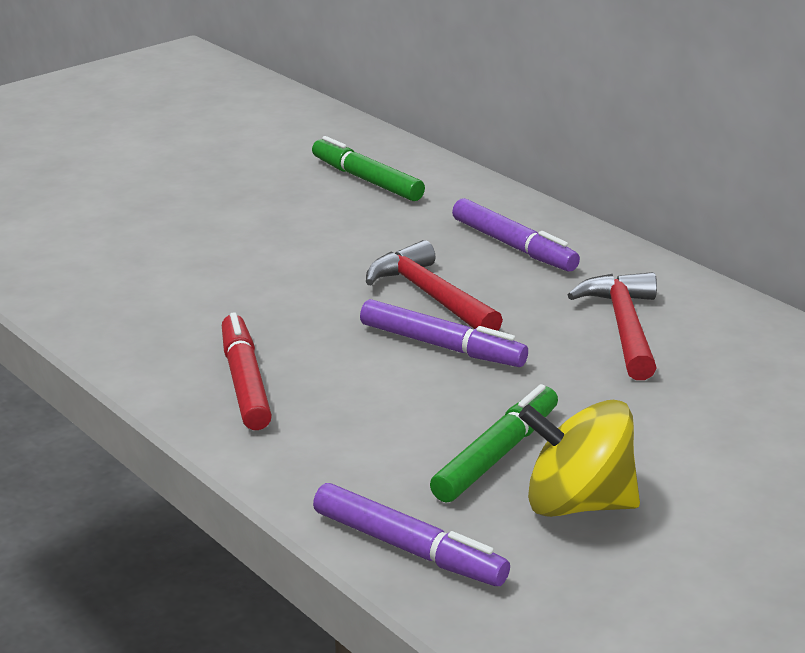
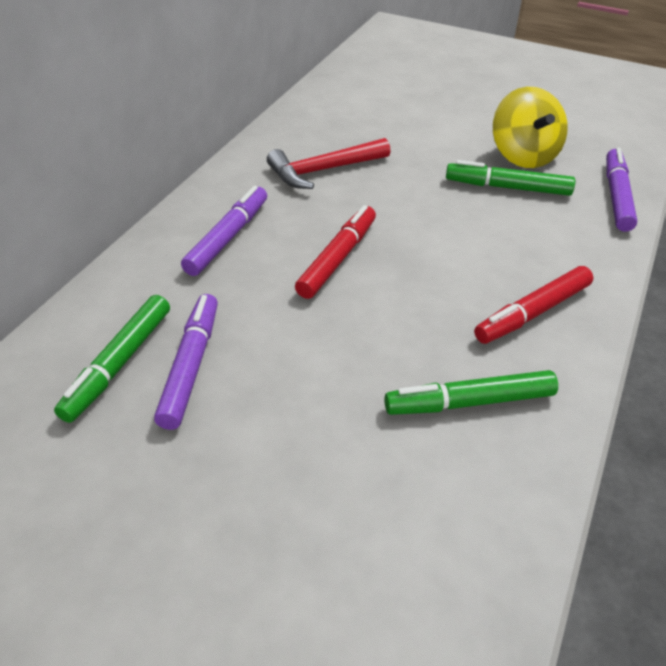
camera: 115 degrees left, 15 degrees up
purple marker [360,299,528,367] -> purple marker moved to [154,294,218,430]
red hammer [366,240,503,331] -> red marker [295,205,376,299]
none -> green marker [384,370,558,415]

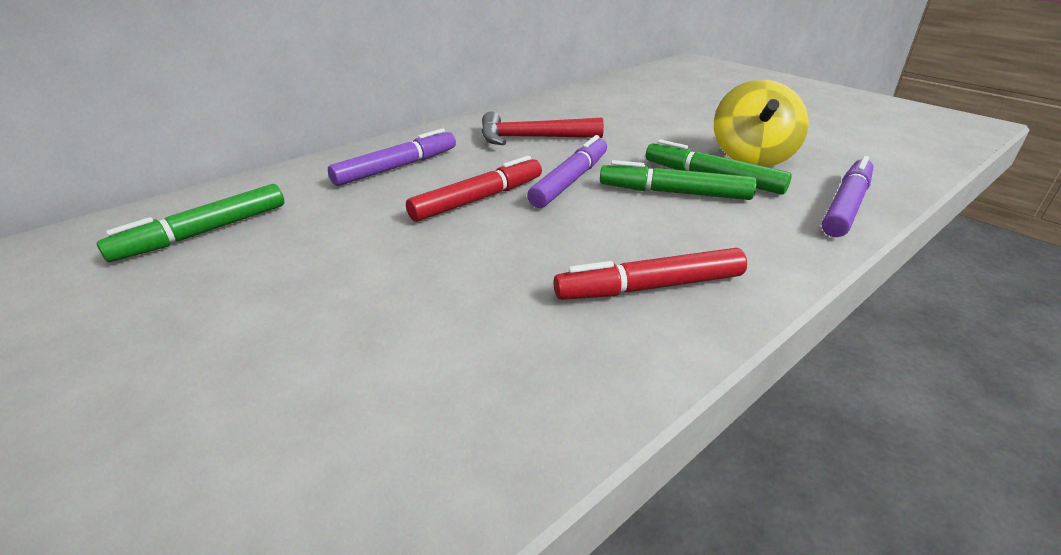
camera: 25 degrees right, 10 degrees down
purple marker [154,294,218,430] -> purple marker moved to [527,135,607,208]
green marker [384,370,558,415] -> green marker moved to [600,160,756,200]

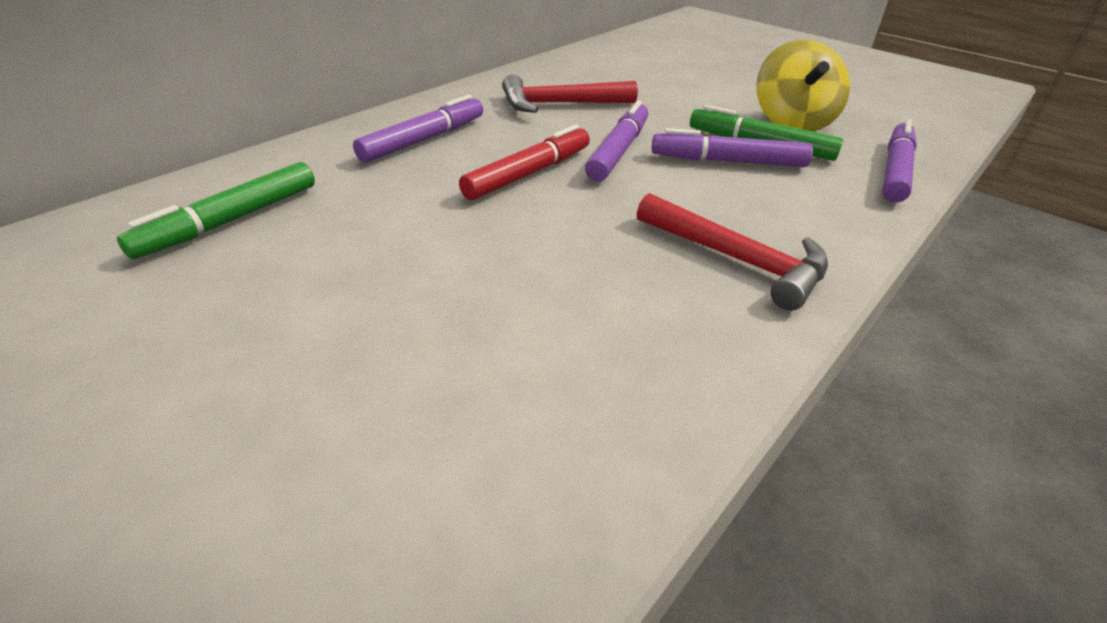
camera: 10 degrees left, 5 degrees up
red marker [553,248,747,300] -> red hammer [637,193,828,310]
green marker [600,160,756,200] -> purple marker [652,128,813,167]

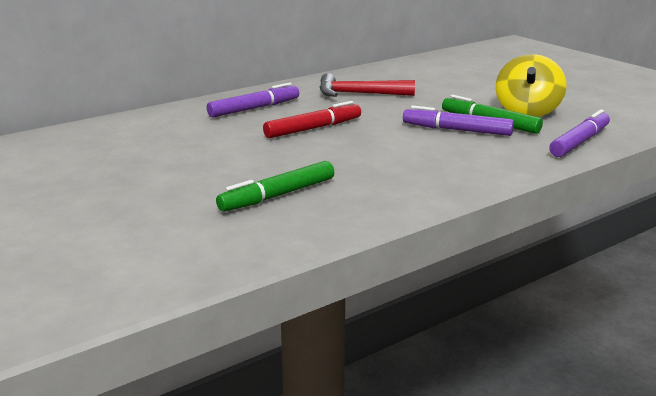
camera: 15 degrees right, 15 degrees down
green marker [117,162,315,259] -> green marker moved to [216,161,334,212]
purple marker [585,101,648,181] -> none
red hammer [637,193,828,310] -> none

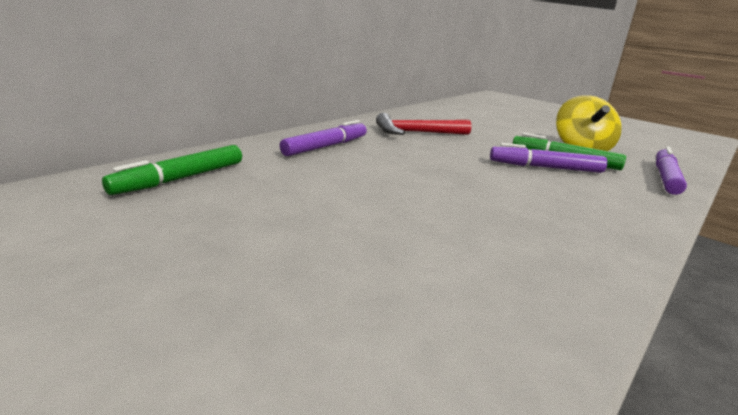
camera: 15 degrees left, 0 degrees up
green marker [216,161,334,212] -> green marker moved to [102,145,242,195]
red marker [263,101,361,138] -> none

